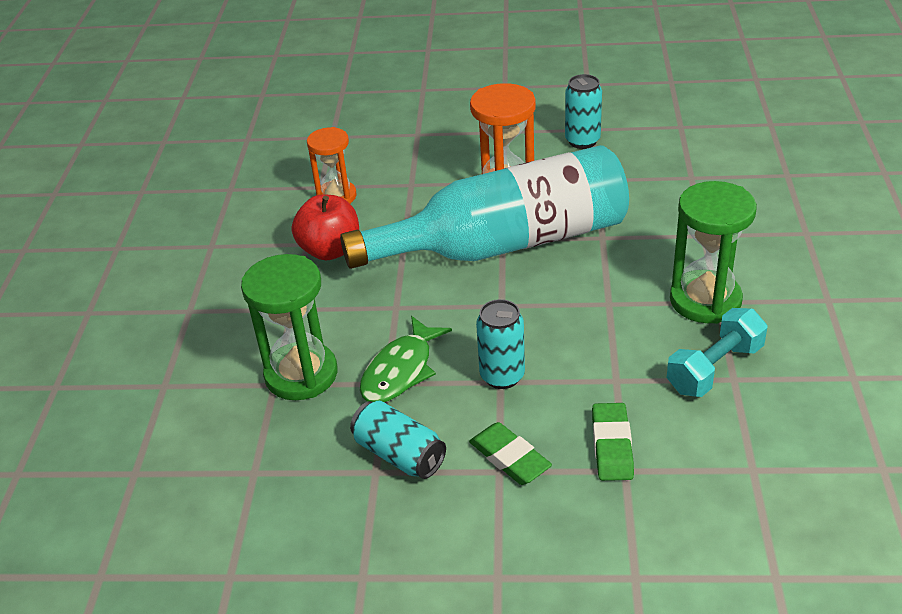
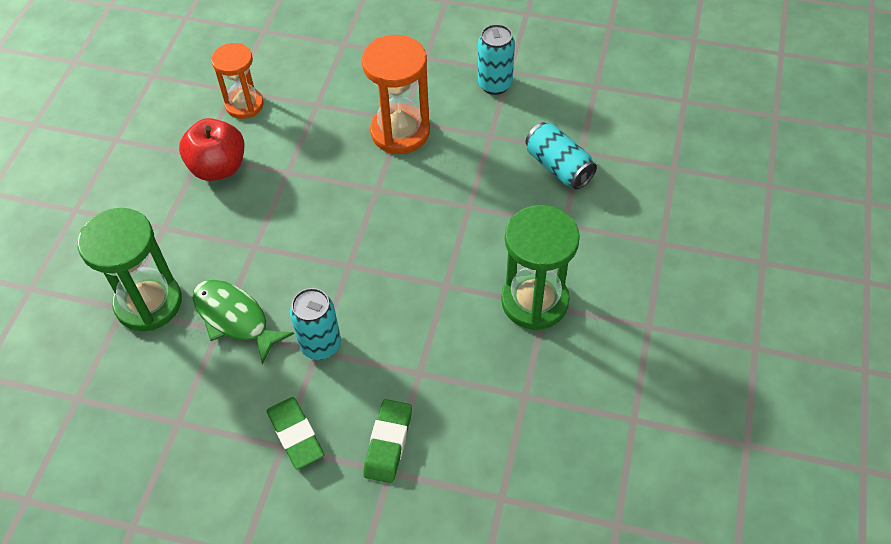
camera: 10 degrees right, 15 degrees up
turquoise bottle [340,145,629,269] -> none
turquoise can [350,401,446,479] -> turquoise can moved to [525,122,597,189]
green fish [360,316,452,402] -> green fish turned 90 degrees clockwise [193,280,294,364]
turquoise dumbbell [667,308,767,397] -> none

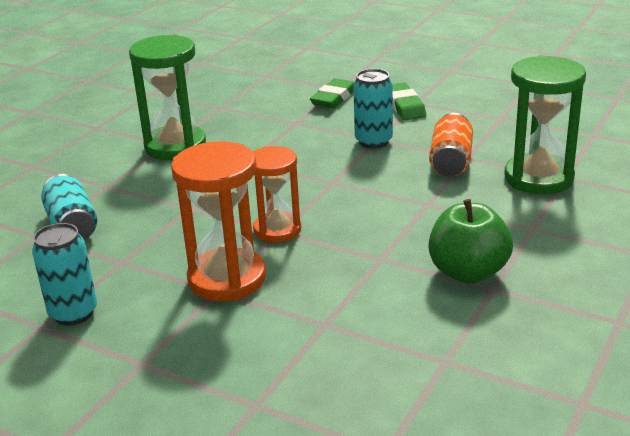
camera: 165 degrees left, 25 degrees down
red apple [179,118,244,181] -> green apple [429,199,513,284]
green fish [193,280,294,364] -> orange can [429,113,473,176]
orange hourglass [211,43,264,119] -> orange hourglass moved to [253,146,301,243]

